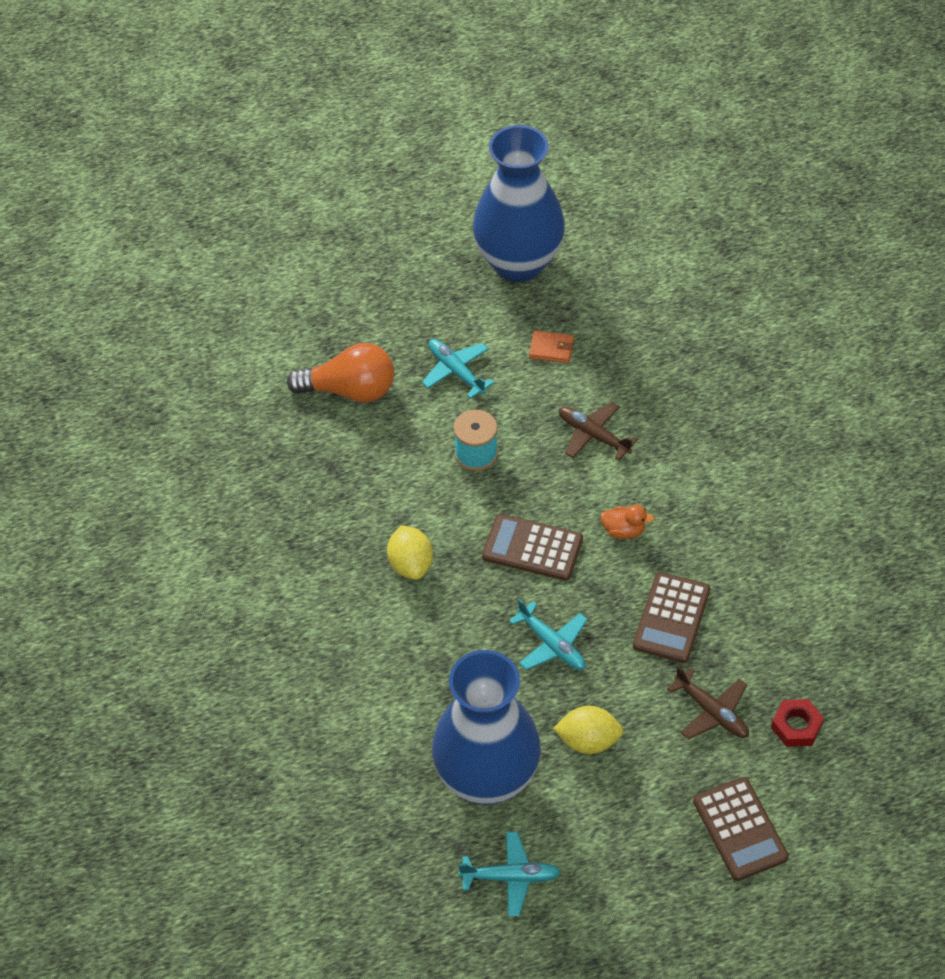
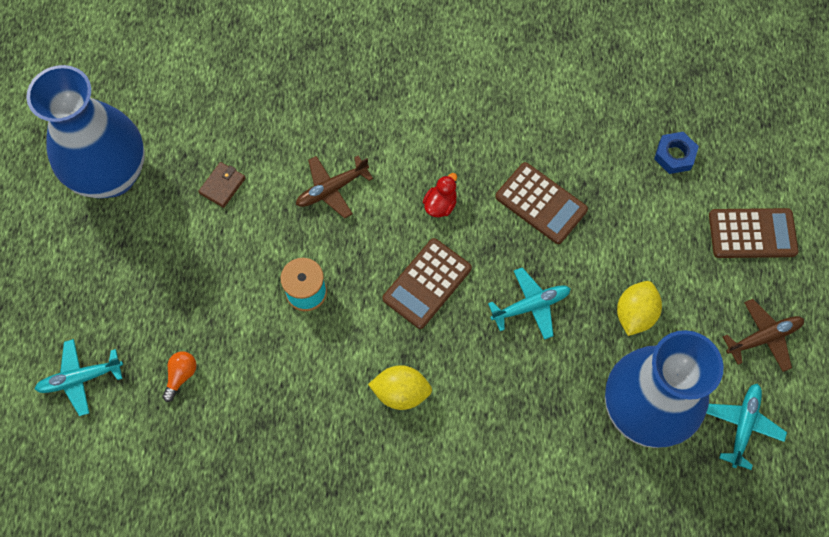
camera: 70 degrees left, 15 degrees up
orange light bulb [287,343,394,403] -> orange light bulb [162,351,197,402], size x0.47
turquoise plane [422,339,495,399] -> turquoise plane moved to [35,339,123,416]
orange wallet [529,331,574,363] -> brown wallet [198,162,246,208]
orange duck [600,505,655,539] -> red duck [423,173,457,217]
brown plane [667,666,749,740] -> brown plane moved to [723,299,804,372]
red nut [771,699,824,747] -> blue nut [654,132,699,174]

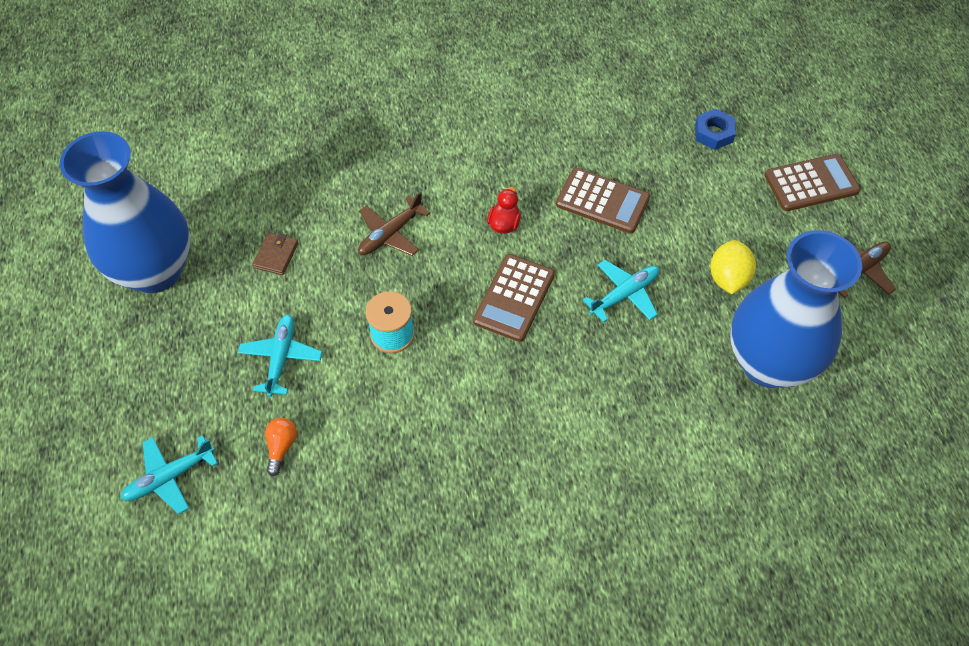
camera: 15 degrees left, 10 degrees down
yellow lemon [368,365,432,410] -> none
turquoise plane [706,384,787,470] -> turquoise plane moved to [238,314,322,397]

